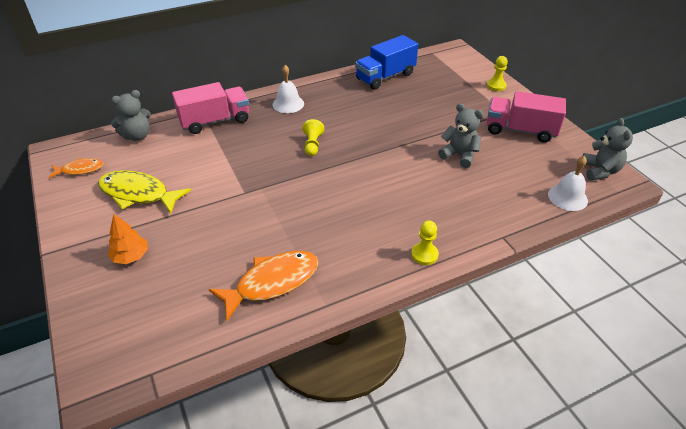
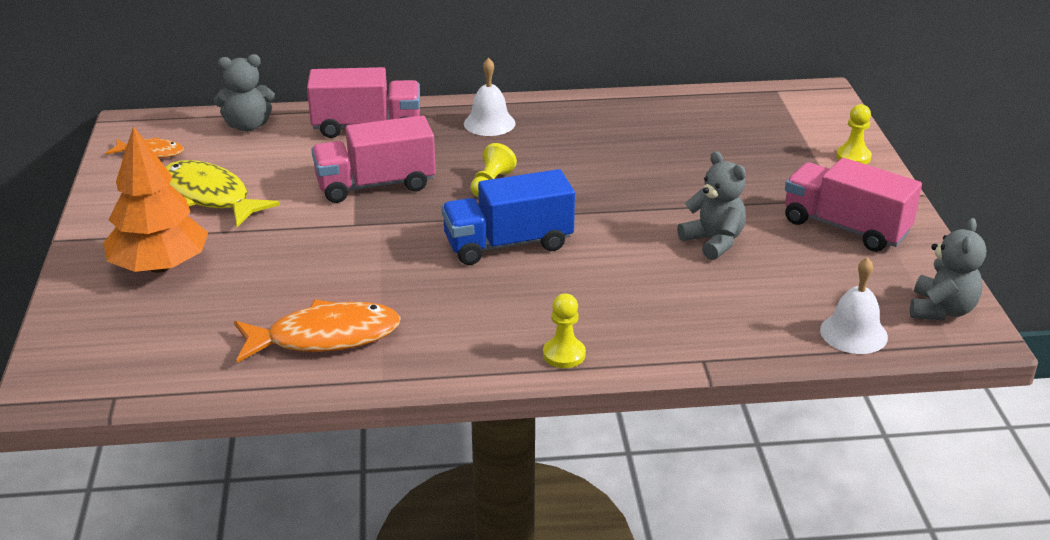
camera: 20 degrees right, 10 degrees down
orange tree [107,214,148,264] -> orange tree [103,126,208,273], size x1.82
blue truck [355,35,418,90] -> blue truck moved to [441,169,575,265]
none -> pink truck [311,115,436,203]

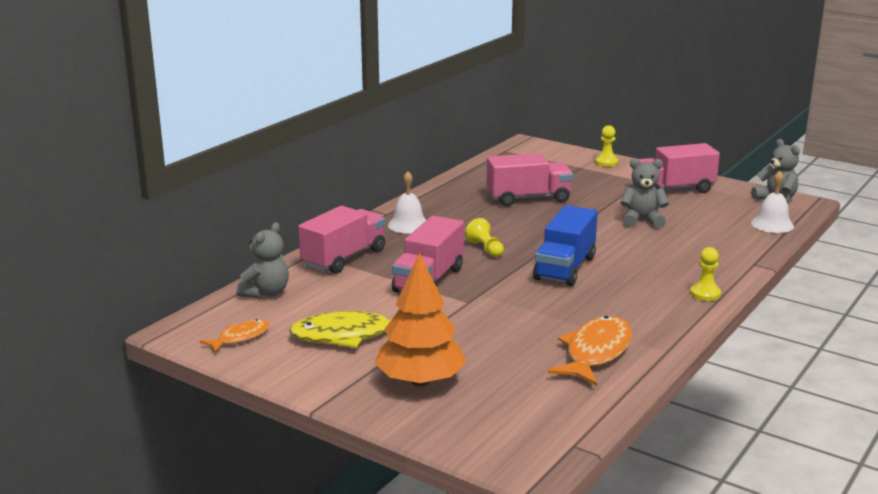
camera: 50 degrees left, 10 degrees down
none -> pink truck [486,153,573,206]

